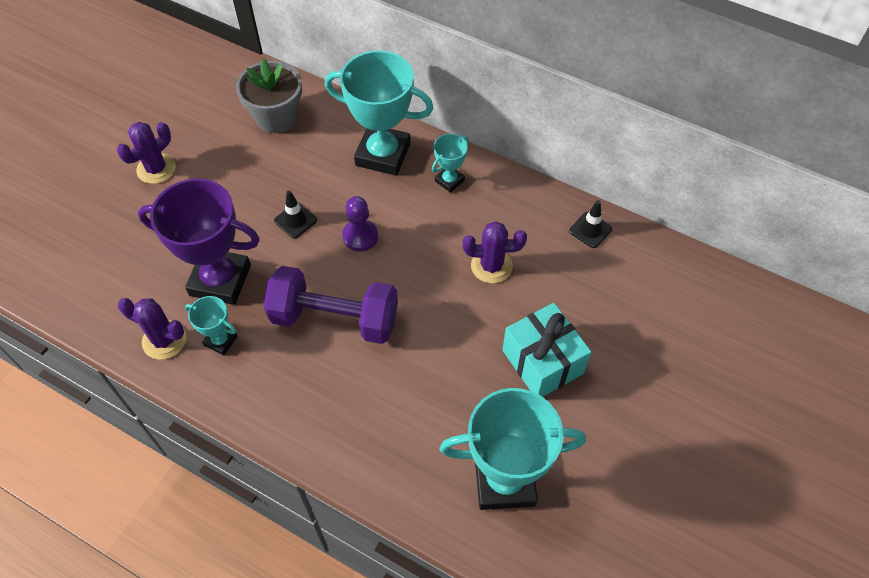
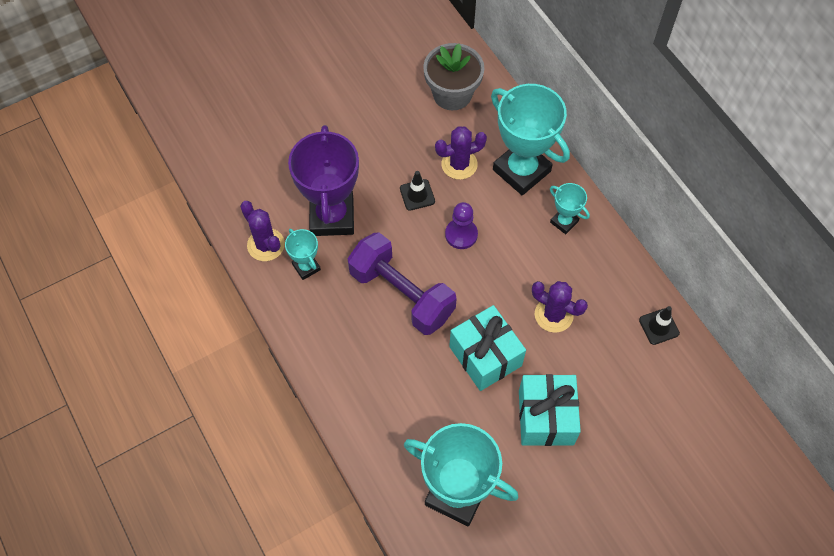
camera: 30 degrees right, 5 degrees up
purple cactus [117,122,176,184] -> purple cactus moved to [435,126,487,180]
purple trophy [138,178,260,305] -> purple trophy turned 45 degrees clockwise [288,125,359,236]
turquoise trophy [432,134,469,193] -> turquoise trophy turned 60 degrees clockwise [550,183,590,234]
none -> turquoise gift [449,305,526,391]

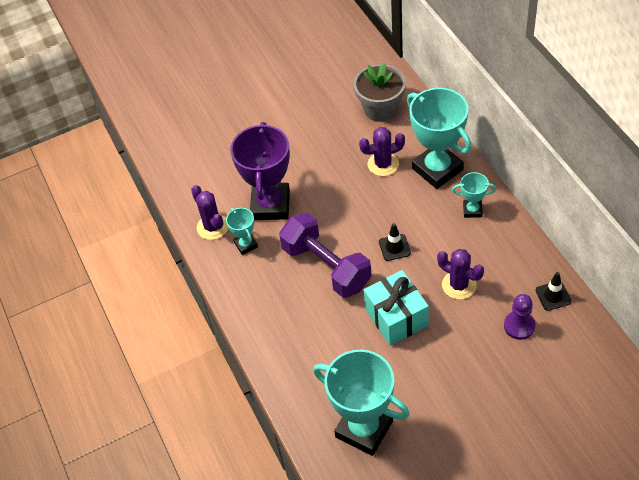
camera: 10 degrees right, 10 degrees down
black traffic cone [400,171,435,211] -> black traffic cone moved to [379,223,411,261]
purple pawn [445,202,478,249] -> purple pawn moved to [504,294,536,340]
turquoise gift [519,374,581,446] -> none
turquoise trophy [550,183,590,234] -> turquoise trophy turned 45 degrees counterclockwise [452,172,496,218]

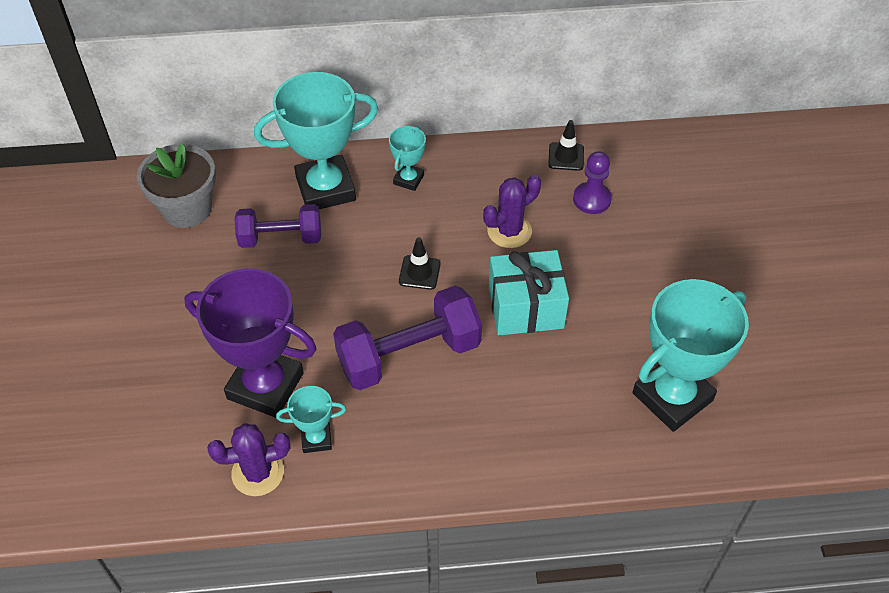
camera: 75 degrees left, 0 degrees up
purple cactus [359,127,405,176] -> purple dumbbell [234,204,321,248]

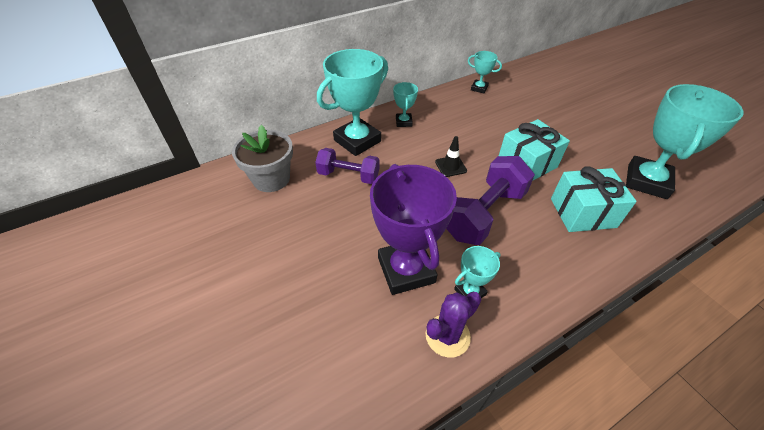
camera: 25 degrees left, 5 degrees down
purple trophy [184,268,317,418] -> purple trophy turned 75 degrees clockwise [370,164,457,295]
purple dumbbell [234,204,321,248] -> purple dumbbell turned 45 degrees clockwise [315,148,379,184]
purple cactus [483,175,541,248] -> none
black traffic cone [548,120,584,171] -> turquoise trophy [468,51,502,93]
purple pawn [573,151,612,214] -> none
none -> turquoise gift [551,166,637,232]

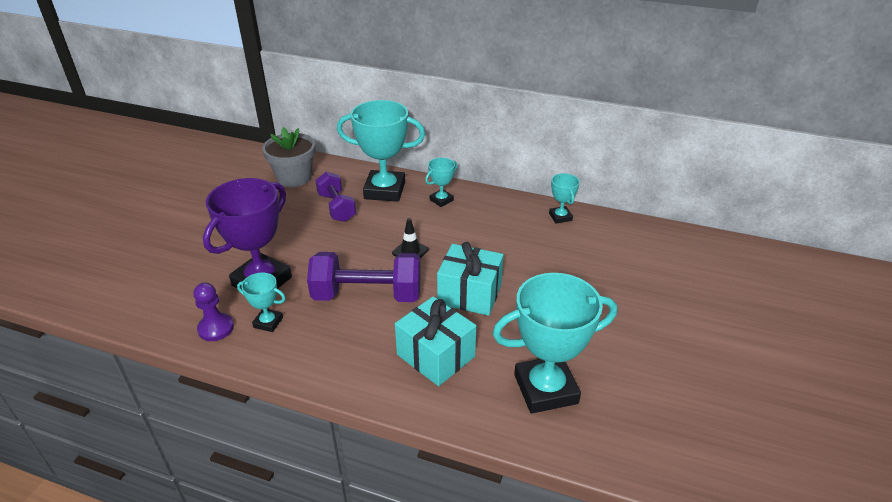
camera: 50 degrees right, 10 degrees down
purple cactus [426,292,481,357] -> purple pawn [193,283,234,341]

